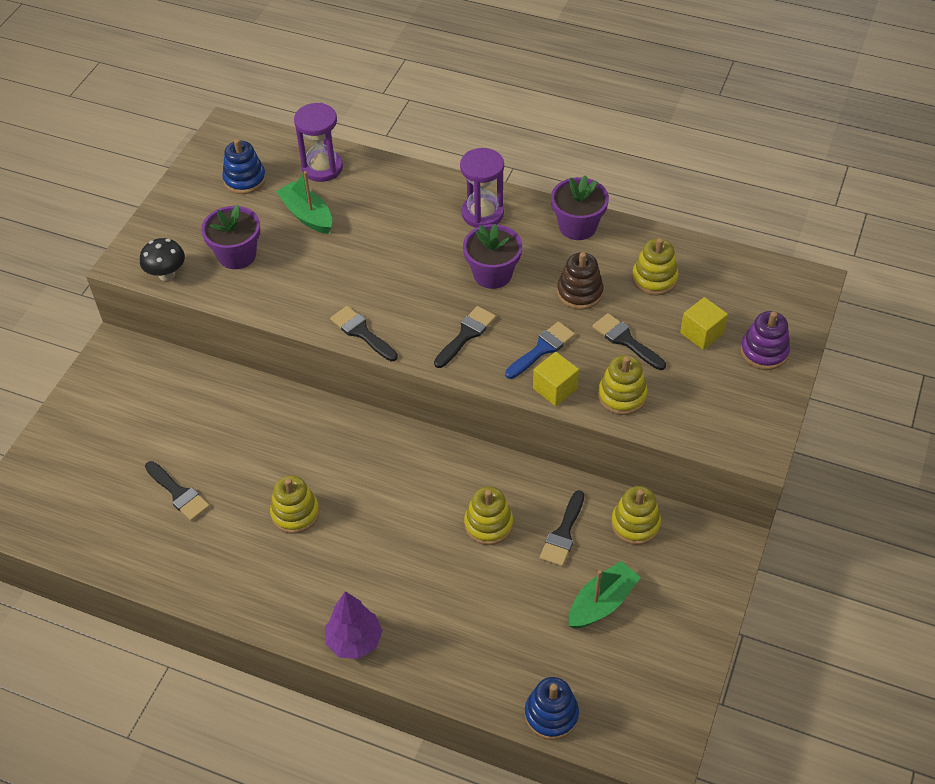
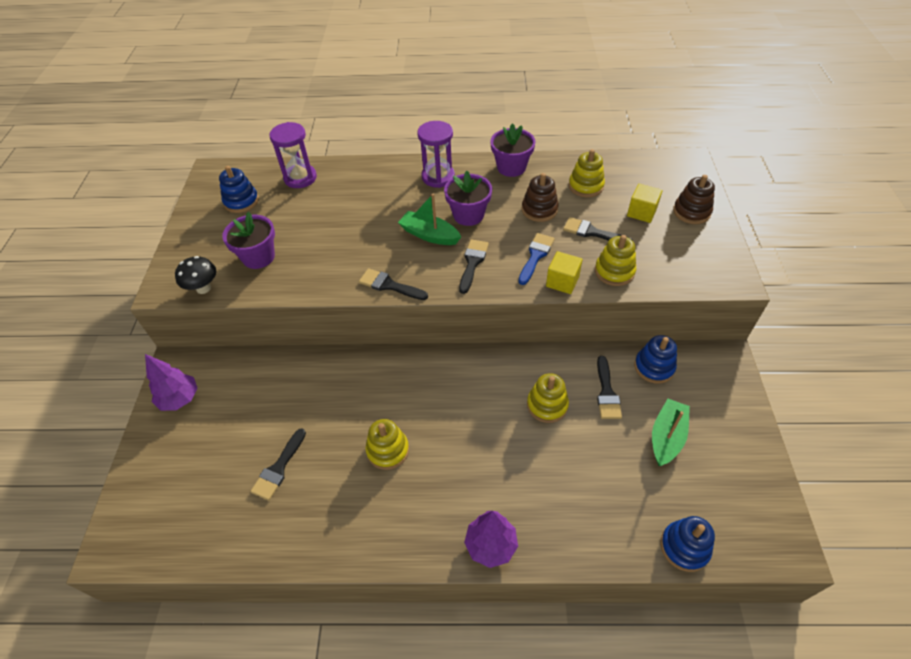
camera: 20 degrees left, 0 degrees up
black brush [145,461,210,521] -> black brush turned 90 degrees clockwise [251,428,306,500]
green boat [276,171,332,234] -> green boat moved to [398,194,461,245]
yellow stacking toy [611,486,661,545] -> blue stacking toy [634,335,677,383]
purple stacking toy [740,311,790,370] -> brown stacking toy [673,175,715,224]
none -> purple tree [145,354,197,411]

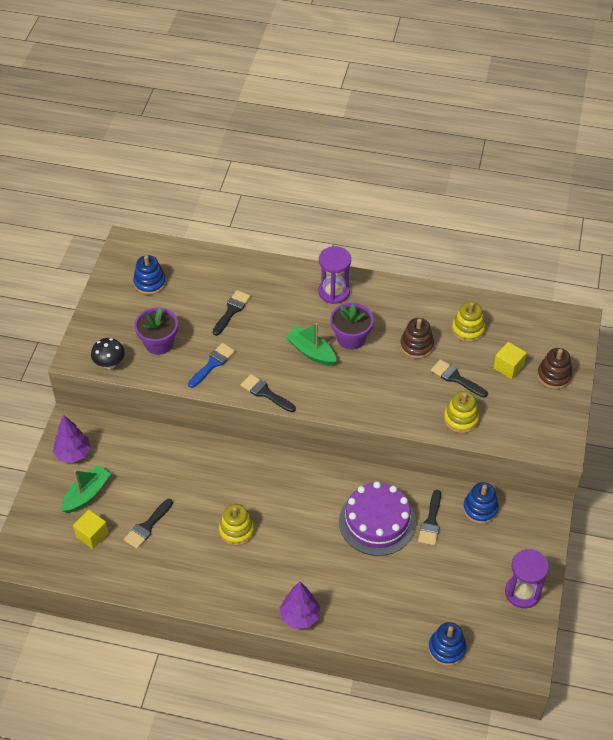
camera: 10 degrees right, 0 degrees up
purple hourglass [270,122,317,188] -> purple hourglass moved to [505,549,549,609]
black brush [459,239,489,294] -> black brush moved to [213,290,251,336]
purple flower pot [490,123,536,177] -> none
blue brush [518,233,555,285] -> blue brush moved to [188,343,235,388]
yellow stacking toy [527,373,569,423] -> purple cake [339,481,416,556]
yellow cube [546,251,583,294] -> yellow cube moved to [73,510,109,549]
green boat [652,399,690,466] -> green boat moved to [62,465,111,513]

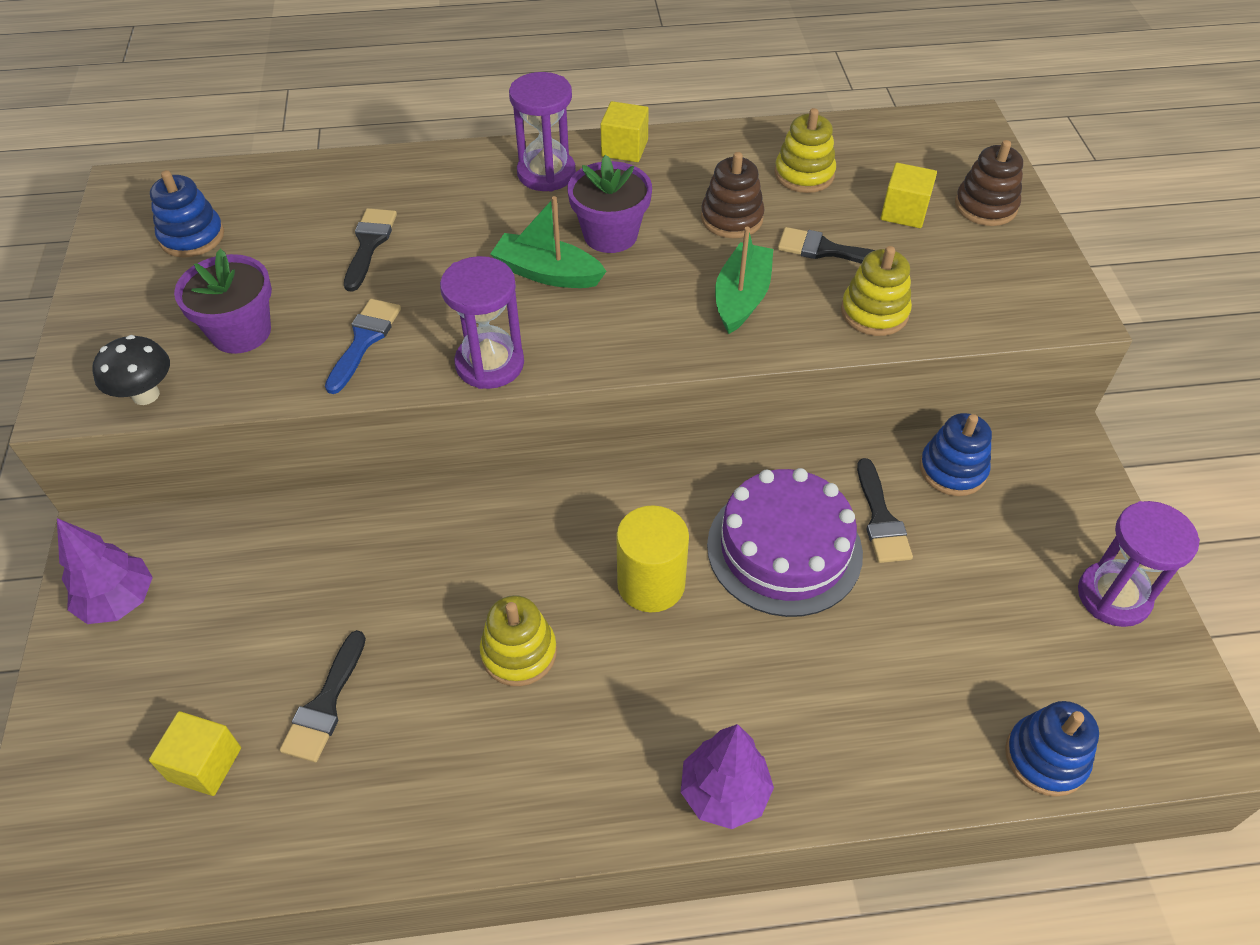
camera: 20 degrees left, 0 degrees up
green boat [62,465,111,513] -> green boat moved to [715,227,773,334]
black brush [240,374,296,412] -> purple hourglass [440,256,524,389]
none -> yellow cube [600,101,649,162]
none -> yellow cylinder [616,505,689,612]

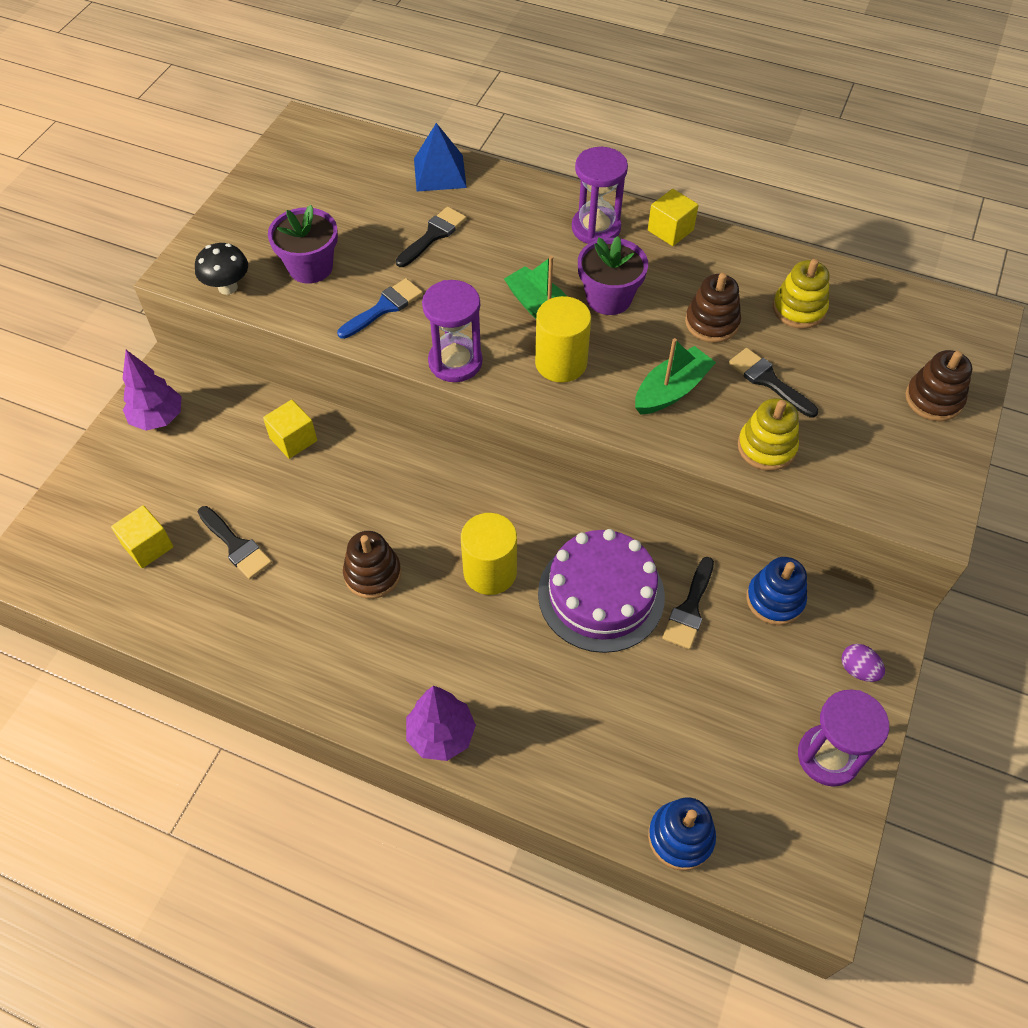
camera: 30 degrees right, 5 degrees up
blue stacking toy [150,170,224,258] -> none
black brush [280,630,366,762] -> black brush turned 90 degrees counterclockwise [198,506,272,579]
yellow stacking toy [480,595,557,686] -> brown stacking toy [343,531,401,599]
yellow cube [881,163,937,228] -> yellow cube moved to [263,400,317,459]
none -> blue pyramid [414,123,467,191]
none -> yellow cylinder [535,296,591,382]
none -> purple egg [841,644,885,682]

